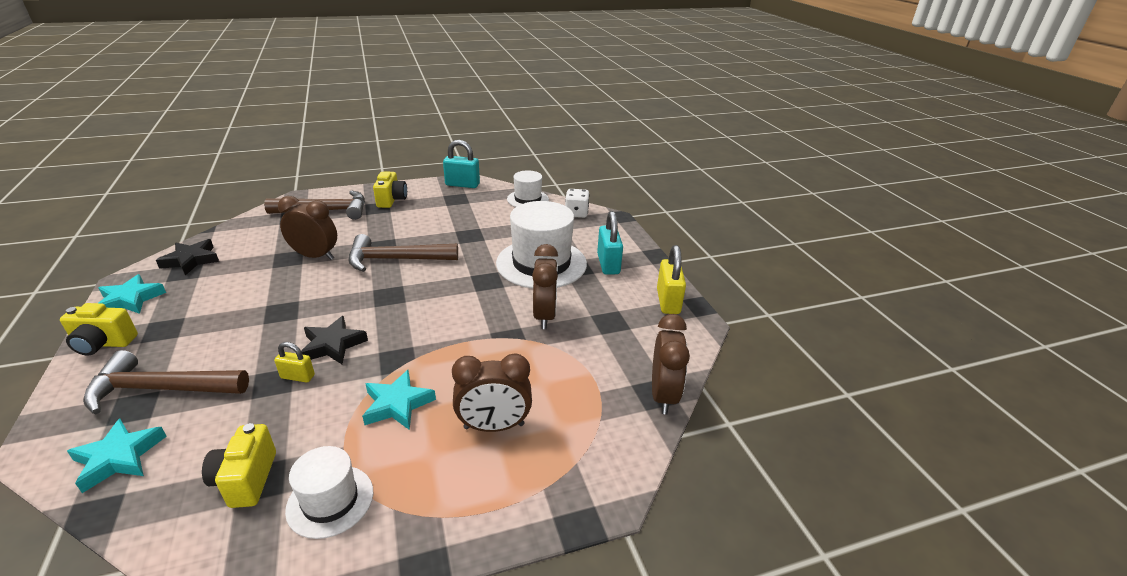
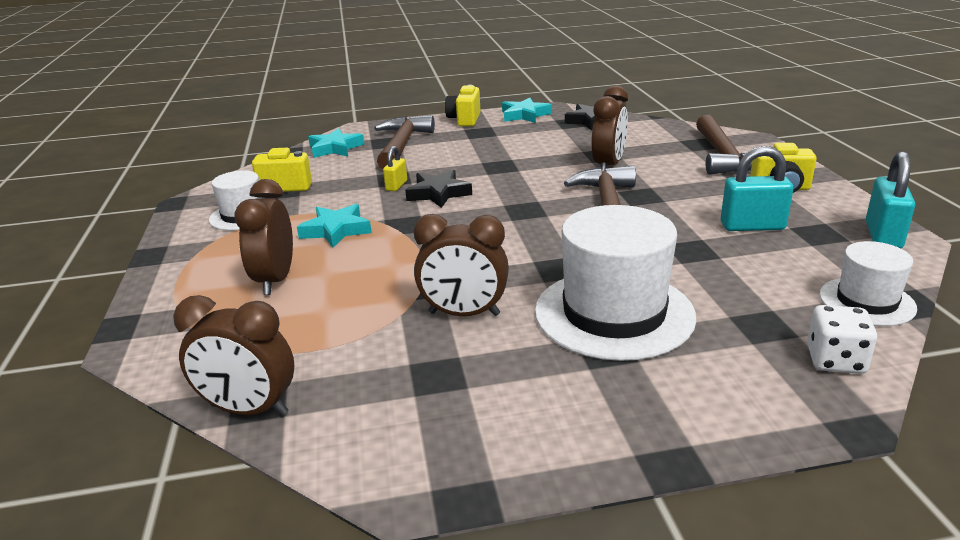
camera: 100 degrees right, 5 degrees down
turquoise padlock [597,211,623,275] -> turquoise padlock moved to [721,146,793,231]
yellow padlock [657,245,686,314] -> none

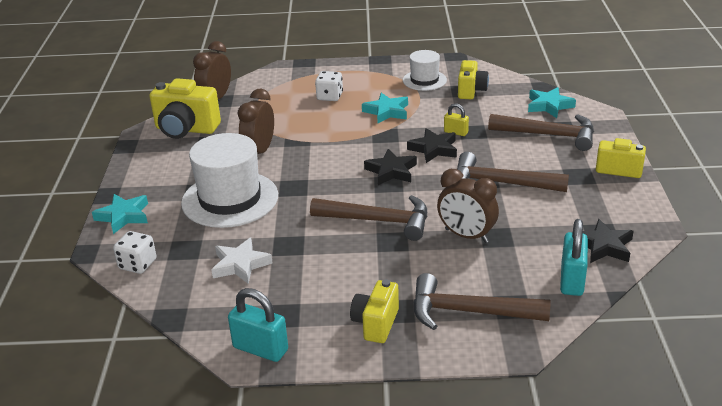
camera: 100 degrees right, 5 degrees up
brown clock [234,179,293,295] -> white dice [315,71,343,101]
turquoise star [502,98,552,123] -> turquoise star moved to [92,194,148,234]
turquoise padlock [721,146,793,231] -> turquoise padlock moved to [560,219,588,296]
white hat [819,241,917,326] -> none
none -> yellow camera [149,78,221,139]
none -> white star [211,237,272,284]
none -> black star [364,149,417,185]
none -> brown hammer [457,152,569,192]

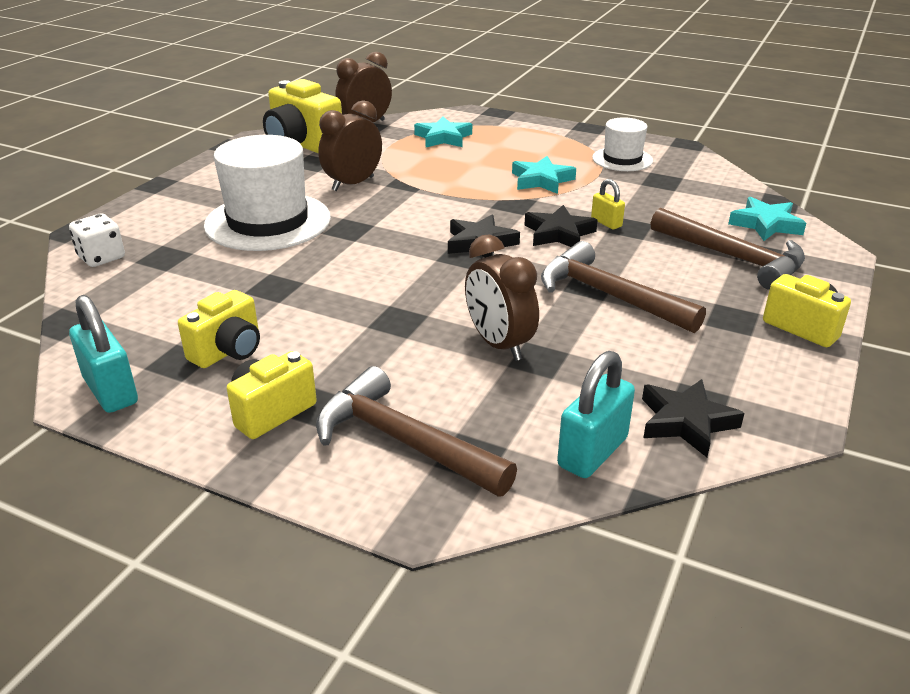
camera: 25 degrees right, 0 degrees up
turquoise star [92,194,148,234] -> turquoise star moved to [414,116,472,147]
white star [211,237,272,284] -> none
brown hammer [310,195,427,241] -> none
white dice [315,71,343,101] -> none
yellow camera [458,60,489,99] -> yellow camera moved to [178,290,260,368]

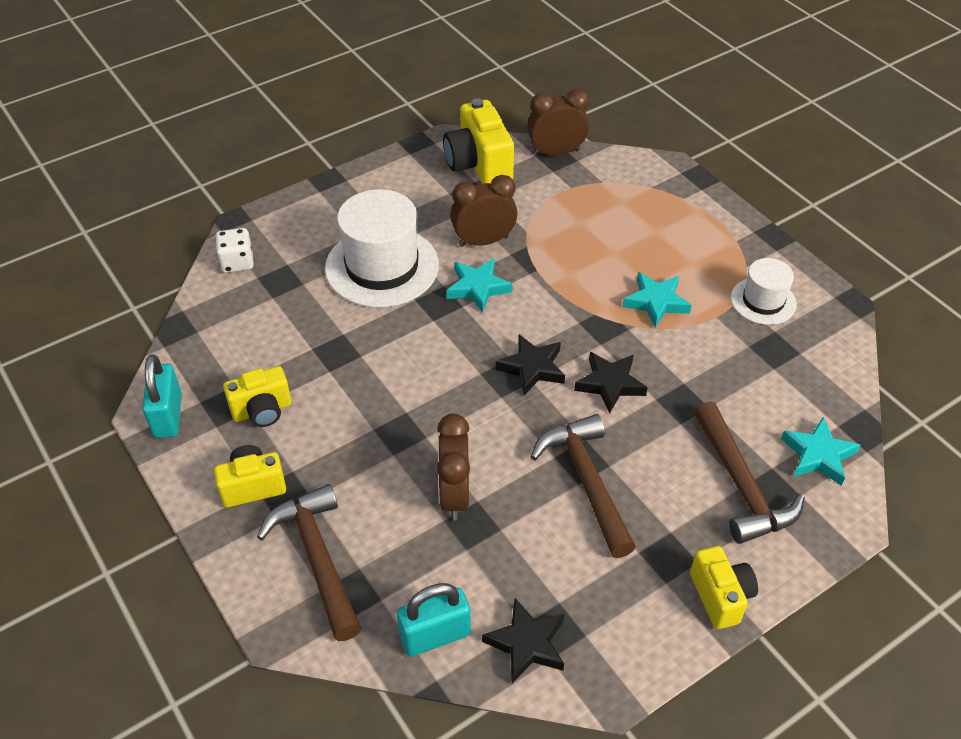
camera: 30 degrees right, 15 degrees up
turquoise star [414,116,472,147] -> turquoise star moved to [446,258,513,313]
yellow padlock [591,179,625,229] -> none

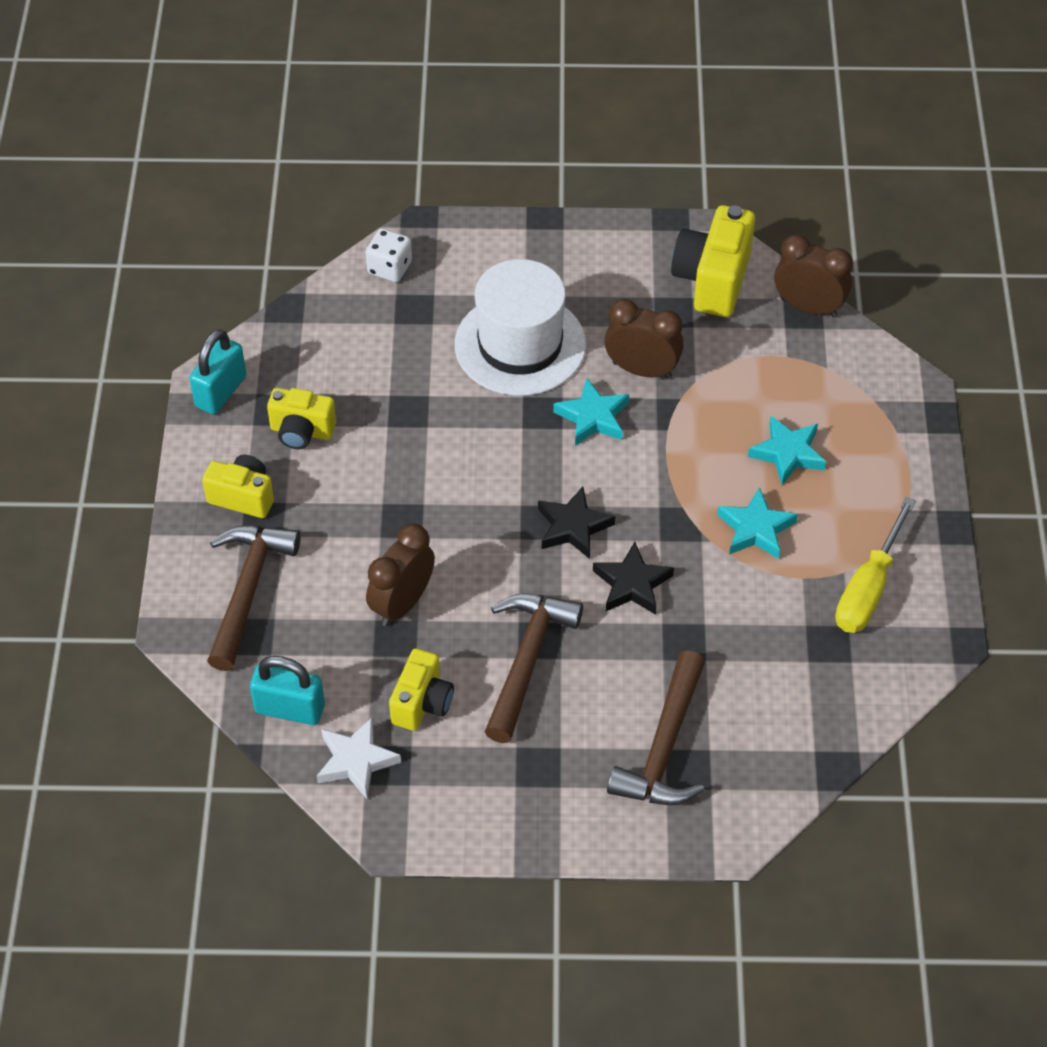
camera: 35 degrees right, 5 degrees up
black star [482,598,564,683] -> white star [317,717,401,799]
yellow camera [690,546,758,629] -> yellow camera moved to [389,648,454,731]
white hat [731,258,797,325] -> yellow screwdriver [835,497,916,633]
turquoise star [781,417,861,486] -> turquoise star moved to [748,416,826,485]

